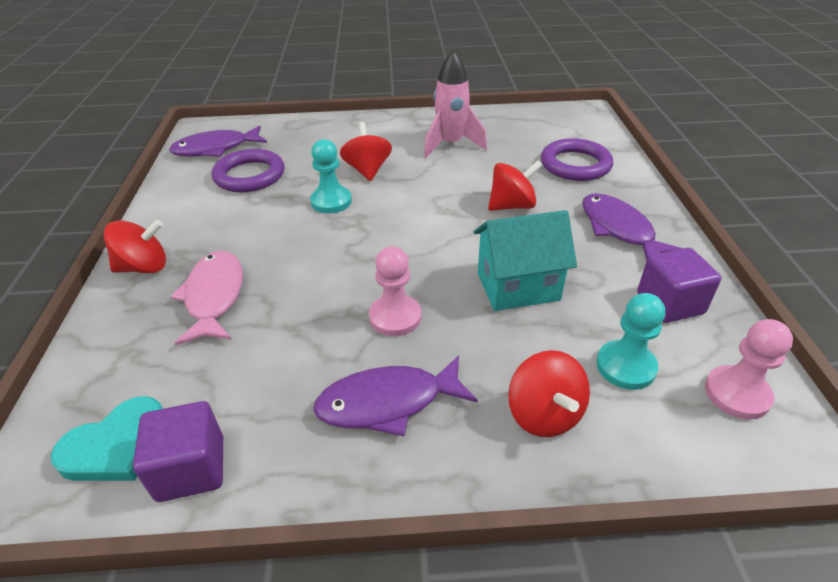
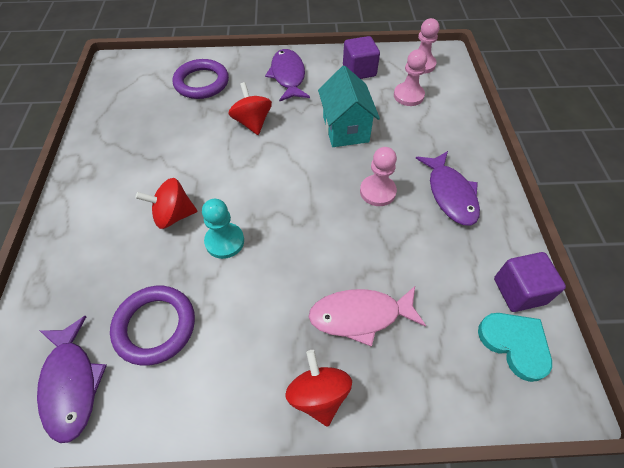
camera: 90 degrees left, 15 degrees up
pink rocket [424,50,487,158] -> none
red spinning top [508,350,590,437] -> none
purple fish [582,193,683,261] -> purple fish turned 105 degrees clockwise [265,49,310,102]
turquoise pawn [596,293,665,390] -> pink pawn [394,49,427,106]

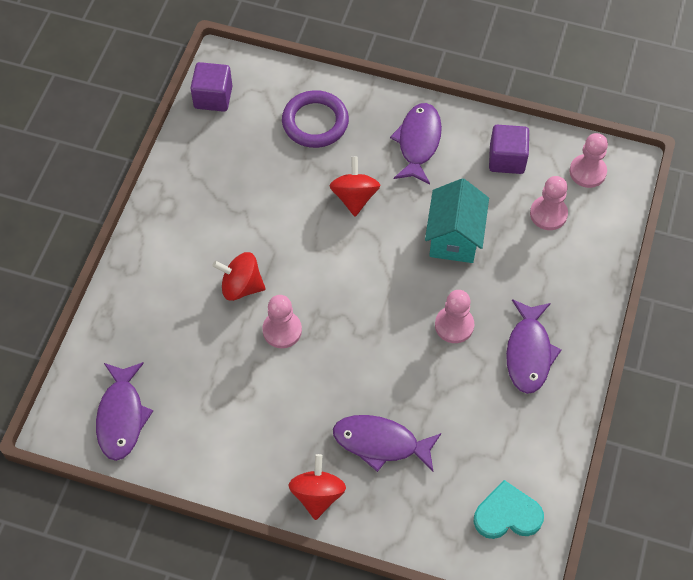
camera: 20 degrees right, 5 degrees up
purple ring [110,286,195,365] -> none
turquoise pawn [202,199,244,259] -> pink pawn [262,295,302,348]
pink fish [309,286,426,347] -> purple fish [333,415,442,472]
turquoise heart [478,313,552,382] -> turquoise heart turned 75 degrees counterclockwise [474,480,544,539]
purple cube [494,252,566,312] -> purple cube moved to [190,62,232,112]

